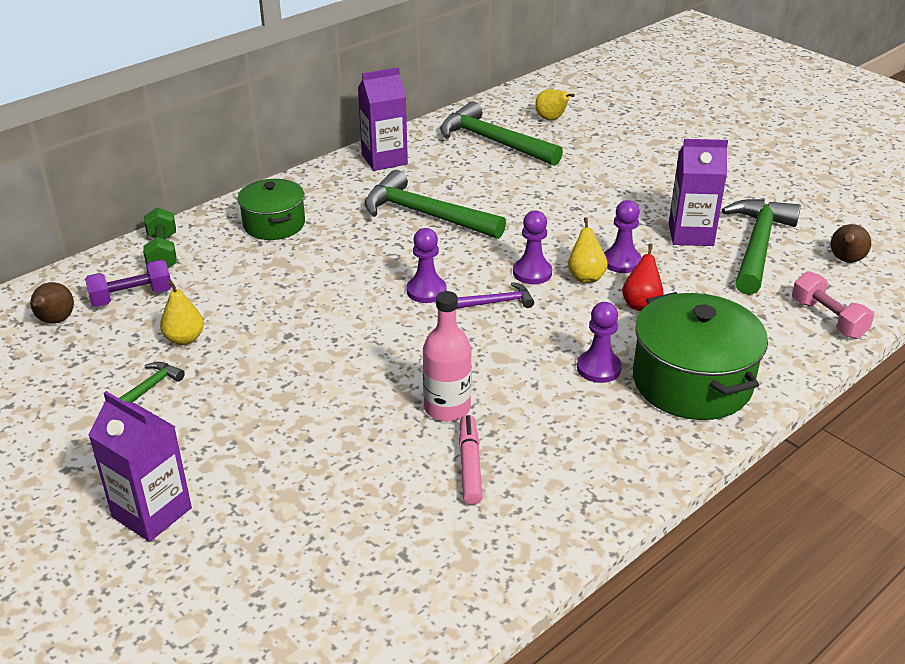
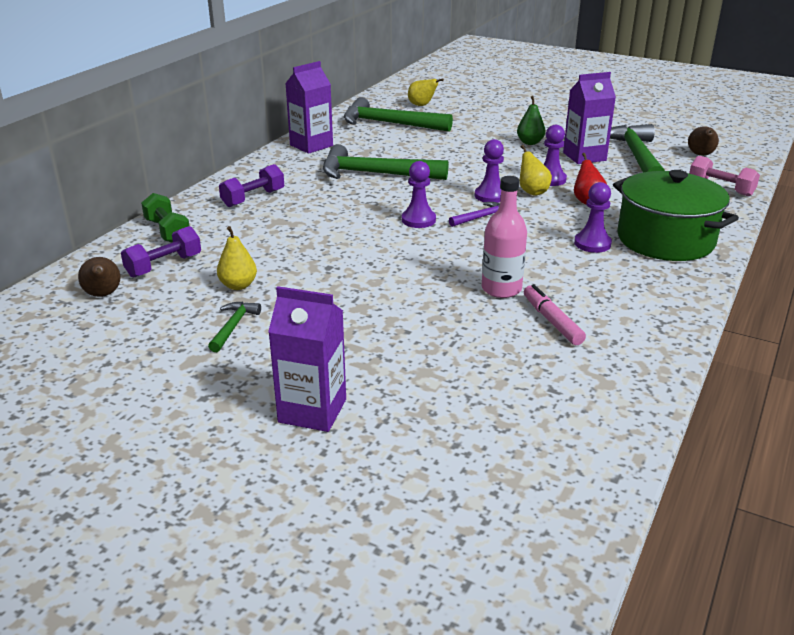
camera: 20 degrees left, 5 degrees down
green pot [237,179,305,240] -> purple dumbbell [219,164,284,207]
none -> green pear [517,96,545,145]

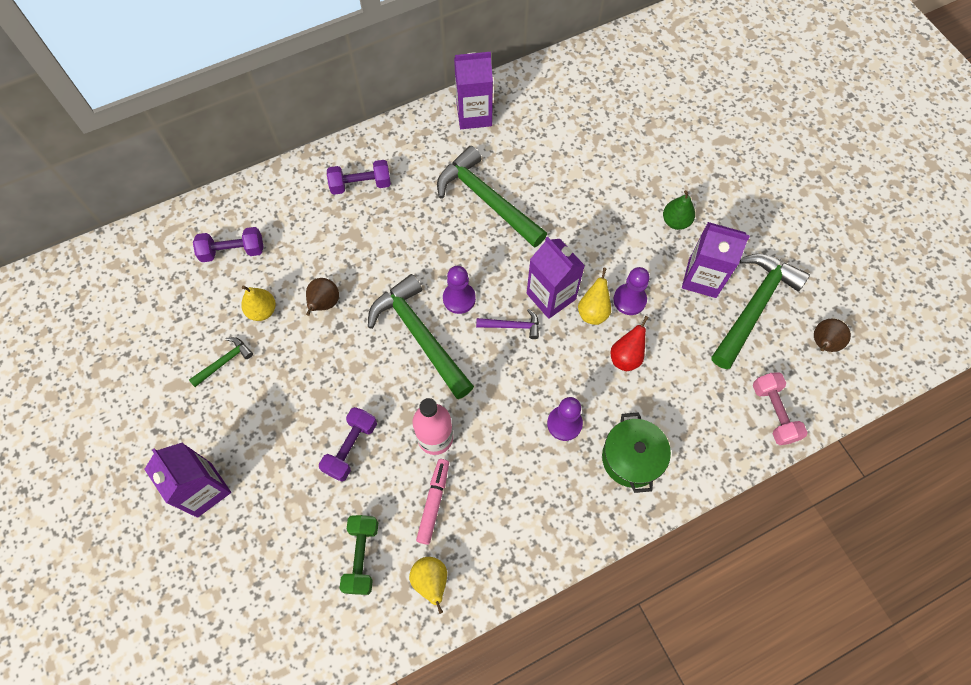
camera: 35 degrees right, 35 degrees up
brown pear [78,257,121,297] -> brown pear moved to [306,278,339,316]
green dumbbell [141,193,190,242] -> green dumbbell moved to [340,515,378,595]
green hammer [344,97,453,132] -> green hammer moved to [368,274,474,399]
yellow pear [408,79,444,106] -> yellow pear moved to [409,557,447,614]
purple pawn [475,139,504,203] -> purple carton [527,236,585,319]
green pot [613,170,739,261] -> green pot [602,412,671,493], size x0.63
none -> purple dumbbell [319,407,377,481]

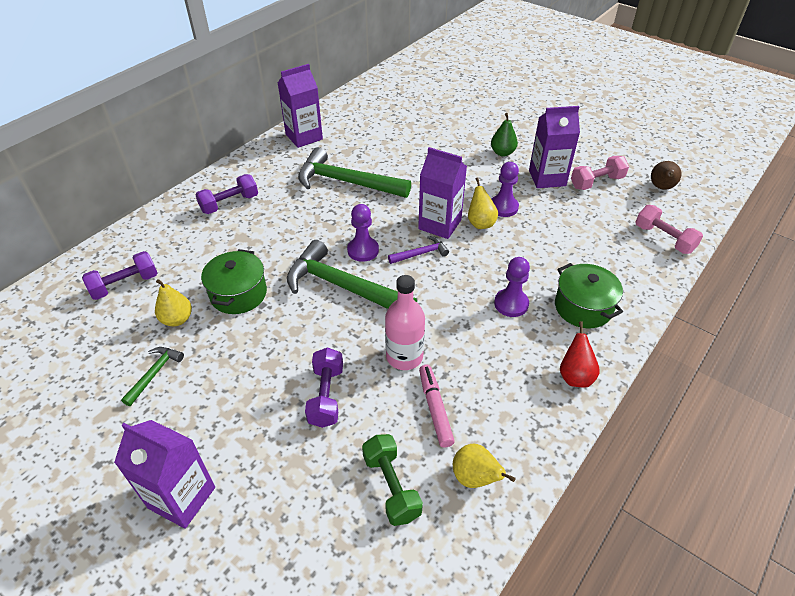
camera: 25 degrees left, 20 degrees down
brown pear [306,278,339,316] -> green pot [201,249,267,314]
red pear [611,316,649,371] -> red pear moved to [560,321,600,388]
green hammer [712,254,810,369] -> pink dumbbell [571,156,629,190]

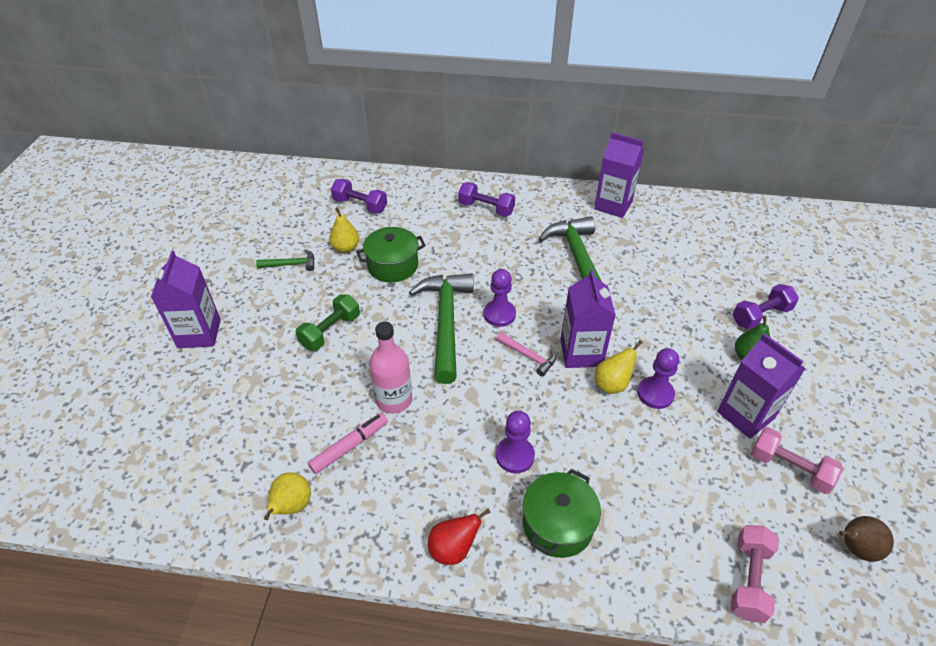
camera: 60 degrees right, 0 degrees up
purple dumbbell [305,347,343,428] -> purple dumbbell moved to [733,284,799,329]
green dumbbell [362,434,423,526] -> green dumbbell moved to [296,294,360,351]
purple hammer [388,236,449,264] -> pink hammer [496,332,556,376]

